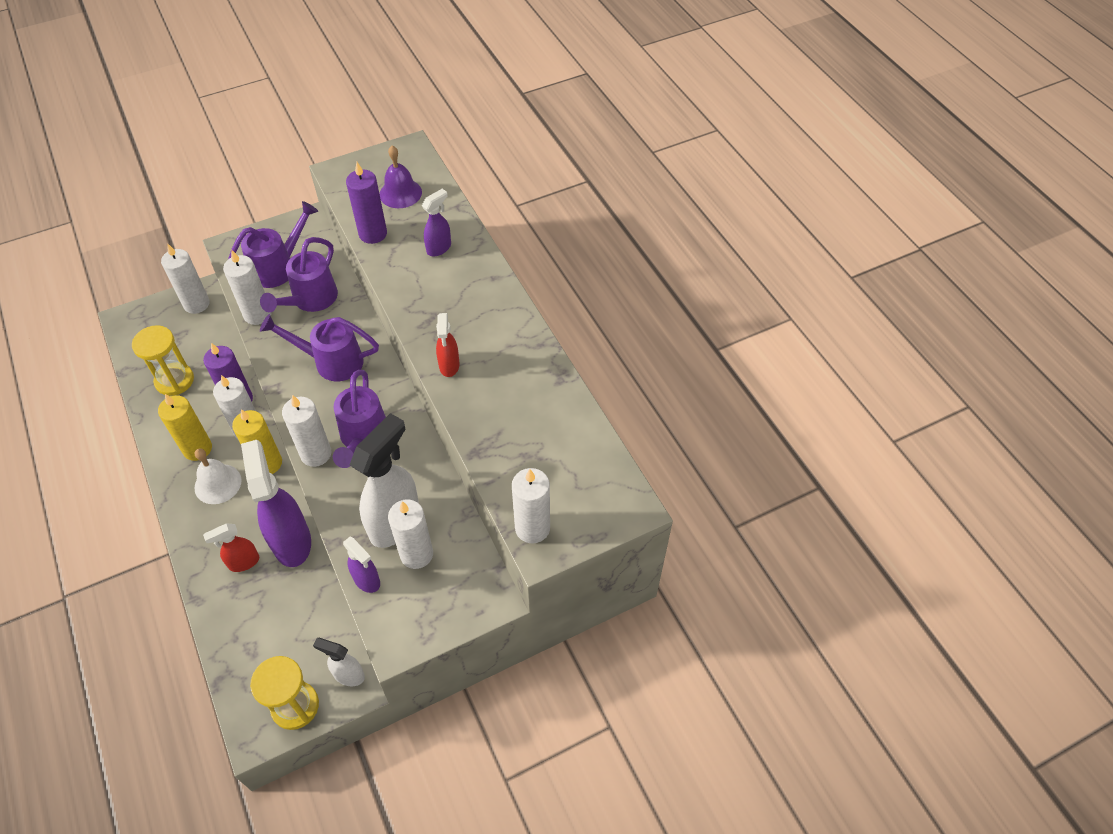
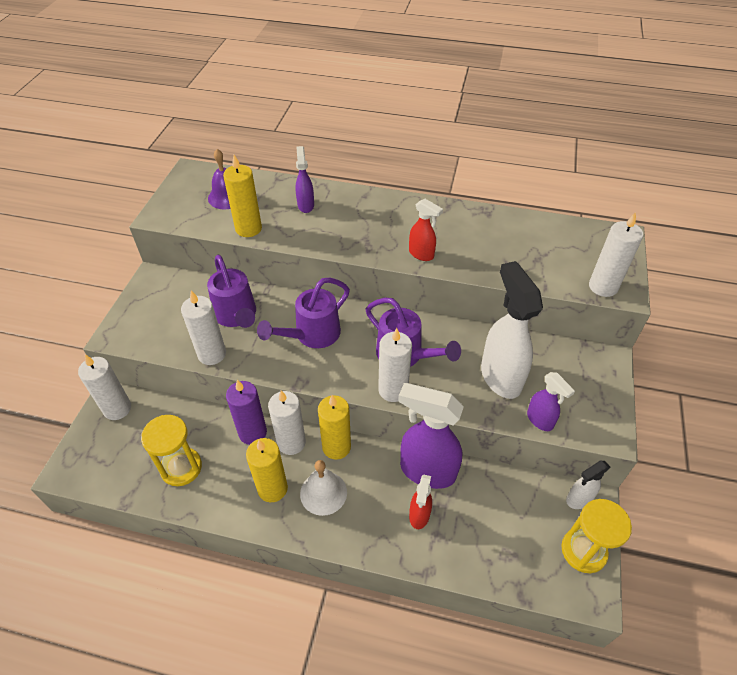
camera: 50 degrees left, 5 degrees down
purple watering can [228,201,318,288] -> none
purple spray bottle [343,537,380,593] -> purple spray bottle turned 60 degrees clockwise [527,372,575,431]
purple candle [346,162,387,244] -> yellow candle [223,155,262,237]
white candle [388,499,433,569] -> none

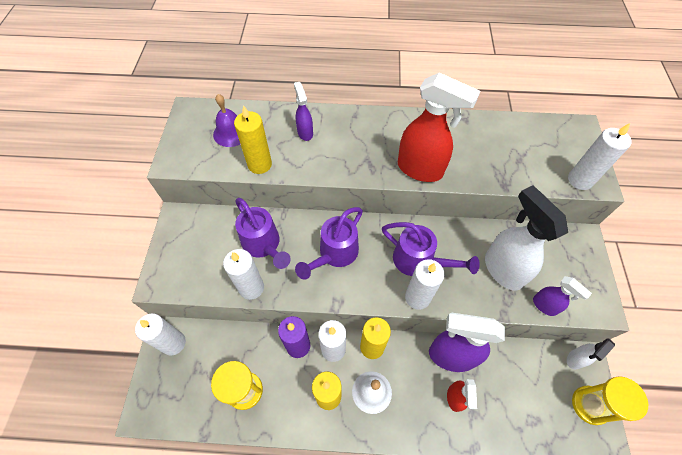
camera: 10 degrees left, 10 degrees up
red spray bottle [409,199,443,261] -> red spray bottle [398,73,480,182], size x1.93

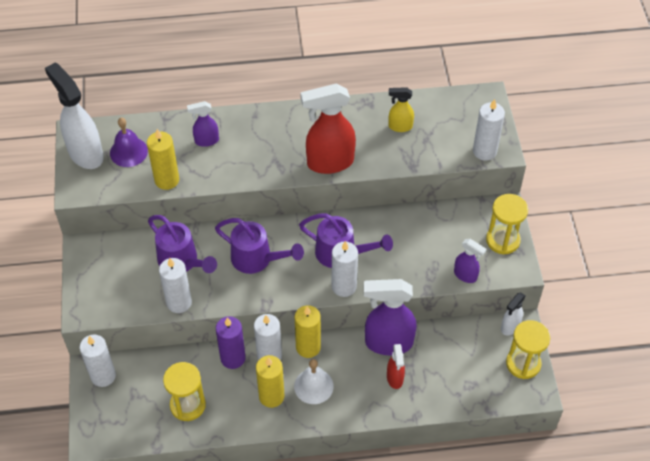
camera: 10 degrees left, 5 degrees down
purple spray bottle [294,82,313,141] -> purple spray bottle turned 75 degrees counterclockwise [187,101,219,147]
purple watering can [295,207,363,280] -> purple watering can turned 90 degrees counterclockwise [215,218,304,274]
red spray bottle [398,73,480,182] -> red spray bottle turned 150 degrees clockwise [300,84,356,174]
white spray bottle [485,185,568,291] -> white spray bottle moved to [45,63,104,169]
none -> yellow spray bottle [388,87,414,132]
none -> yellow hourglass [486,194,528,255]

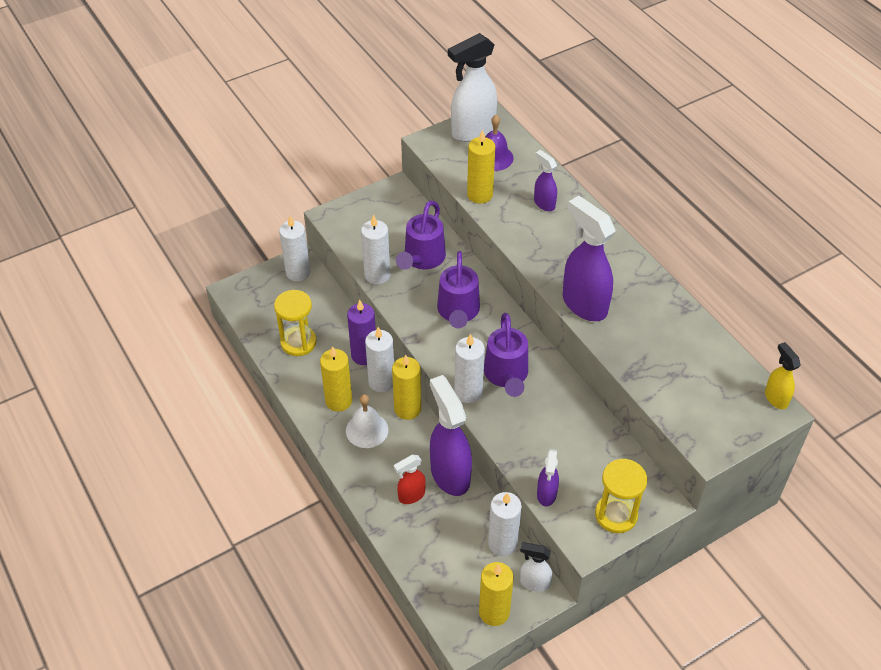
camera: 65 degrees right, 5 degrees down
white spray bottle [45,63,104,169] -> white spray bottle turned 150 degrees counterclockwise [448,33,497,142]
red spray bottle [300,84,356,174] -> purple spray bottle [563,196,616,321]
yellow spray bottle [388,87,414,132] -> yellow spray bottle moved to [765,342,801,409]
white candle [473,99,505,161] -> white candle moved to [488,492,522,556]
yellow hourglass [506,320,550,379] -> yellow candle [479,562,514,626]

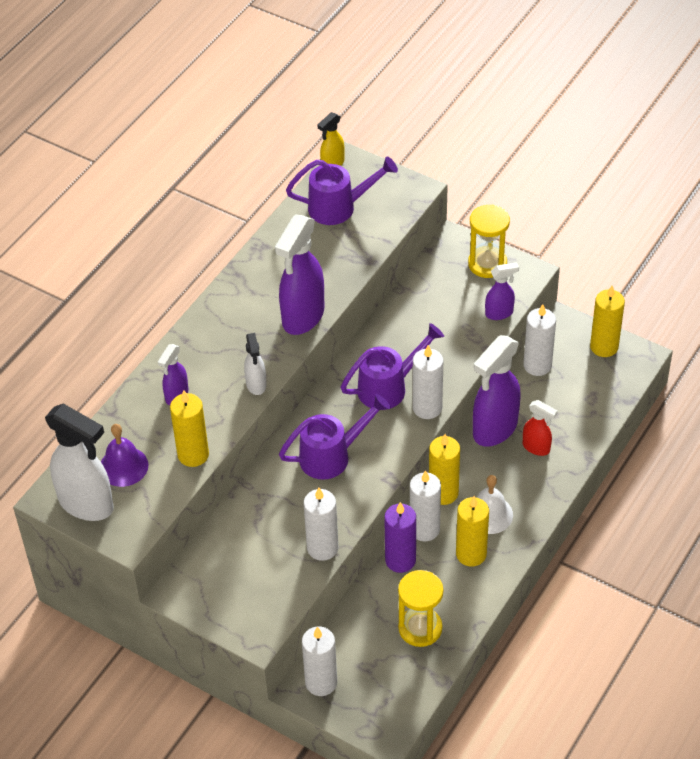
camera: 115 degrees left, 0 degrees up
purple watering can [396,201,446,270] -> purple watering can moved to [286,156,398,225]
white spray bottle [520,542,552,592] -> white spray bottle moved to [244,333,266,395]

